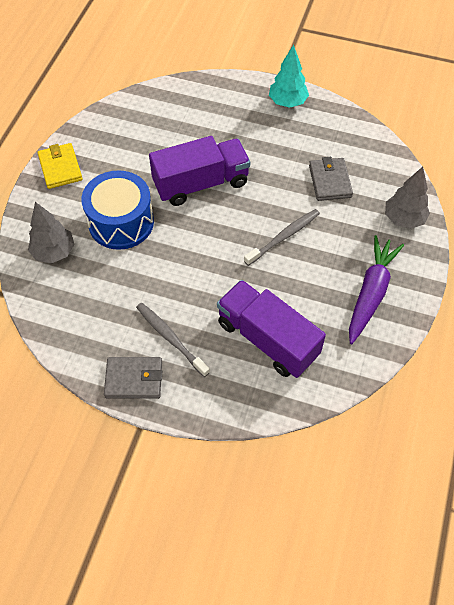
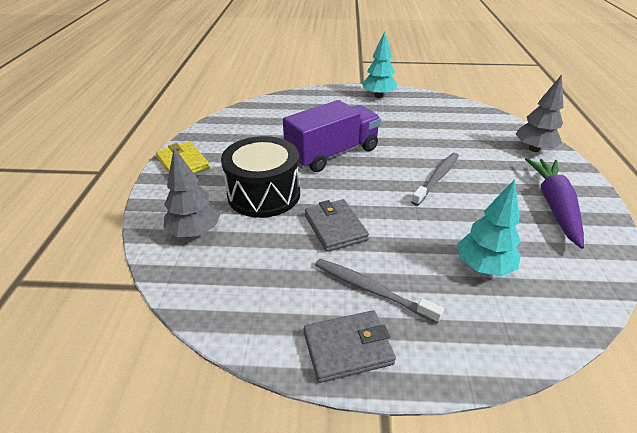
camera: 15 degrees left, 20 degrees down
blue drum [81,170,154,250] -> black drum [221,136,300,218]
purple truck [217,280,326,378] -> turquoise tree [457,179,521,276]
grey wallet [309,157,353,201] -> grey wallet moved to [305,199,369,252]

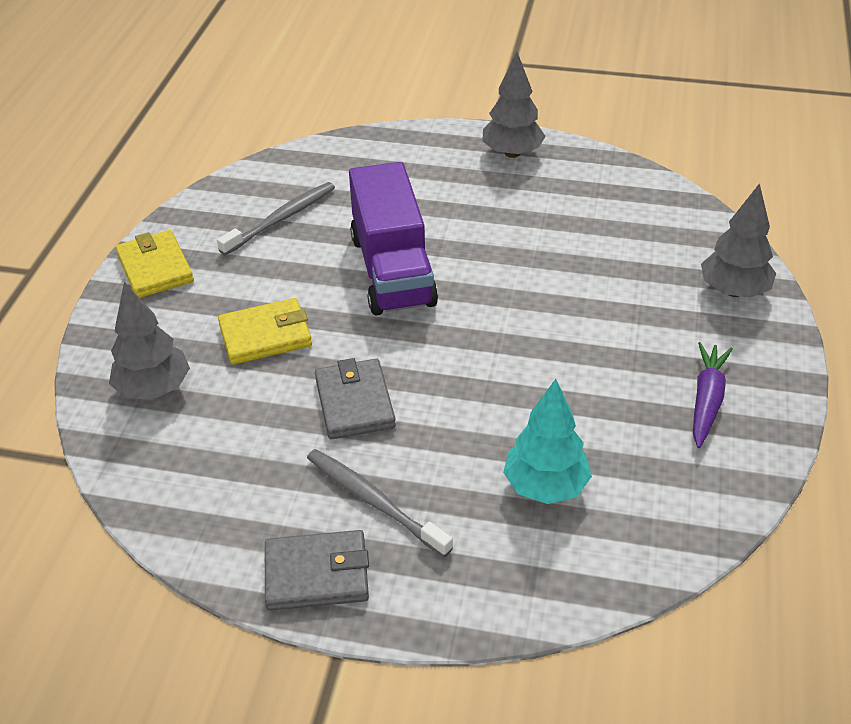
camera: 10 degrees right, 5 degrees up
black drum [221,136,300,218] -> yellow wallet [218,298,312,365]
purple truck [283,100,381,172] -> purple truck turned 105 degrees clockwise [349,162,438,315]
turquoise tree [362,31,398,98] -> grey tree [482,52,546,158]
grey toothbrush [411,153,459,206] -> grey toothbrush moved to [217,182,335,255]
purple carrot [525,158,584,249] -> purple carrot [693,342,733,448], size x0.65

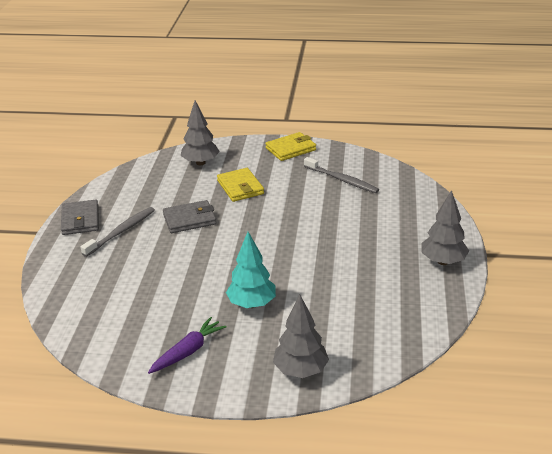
camera: 85 degrees right, 10 degrees down
purple truck [349,162,438,315] -> none
turquoise tree [503,379,592,504] -> turquoise tree moved to [226,232,276,308]
purple carrot [693,342,733,448] -> purple carrot turned 60 degrees counterclockwise [148,317,226,374]

